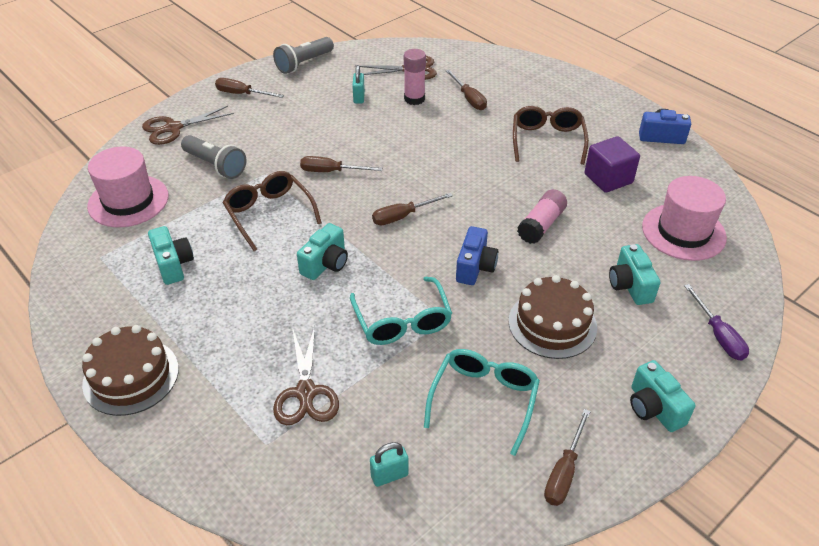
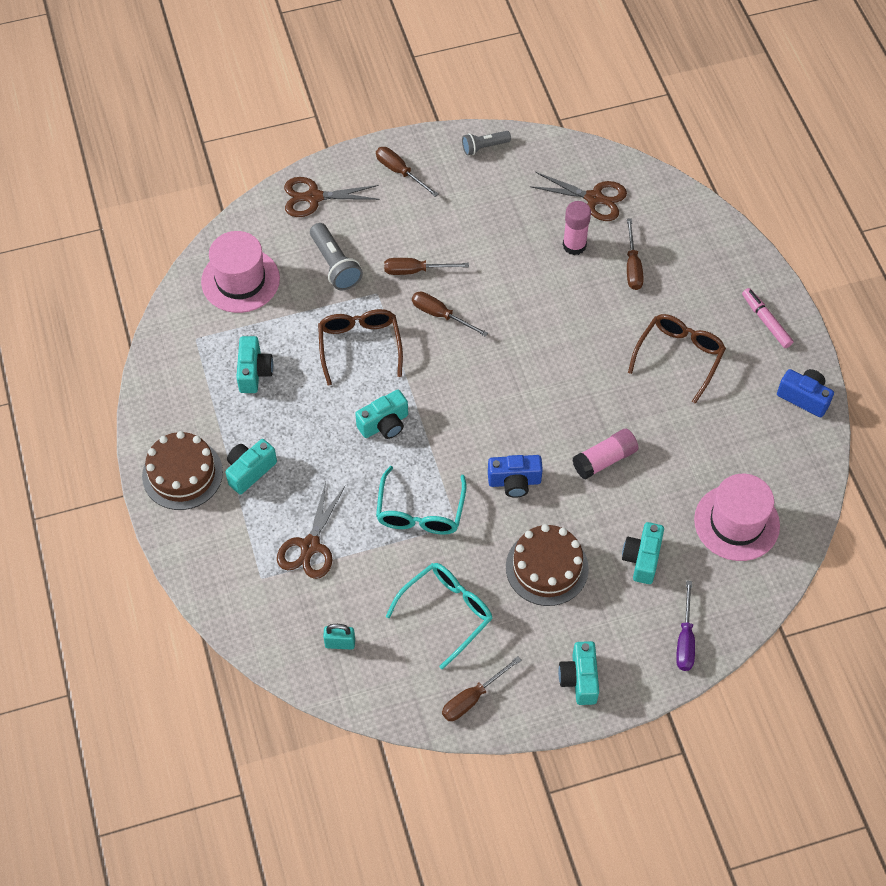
camera: 25 degrees right, 15 degrees up
grey flashlight [273,37,334,74] -> grey flashlight [462,131,511,155], size x0.66
turquoise padlock [352,65,365,104] -> none
brown screwdriver [372,193,453,225] -> brown screwdriver moved to [384,258,469,275]
blue camera [456,226,498,285] -> blue camera turned 45 degrees clockwise [488,455,543,498]
purple cube [585,136,640,193] -> none
none -> turquoise camera [225,439,277,494]
none -> pink marker [742,288,793,348]

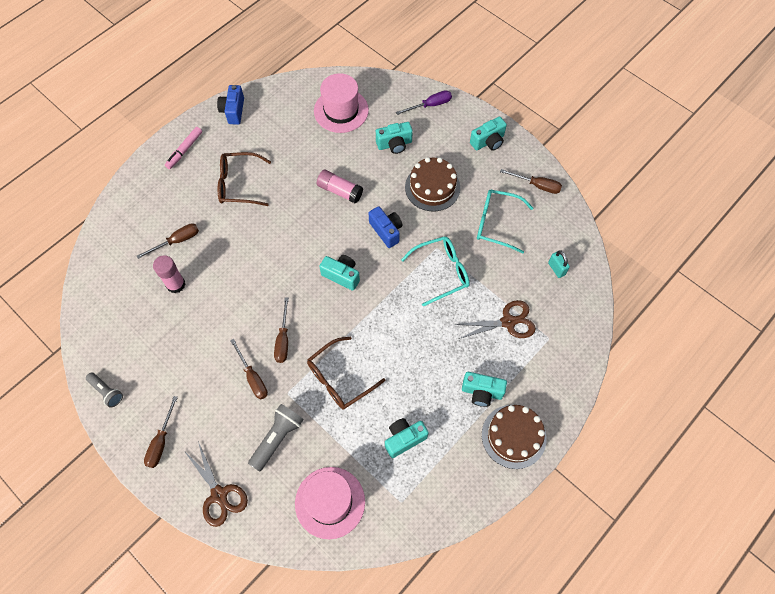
camera: 120 degrees left, 5 degrees up
turquoise camera [355,390,408,439] -> turquoise camera moved to [319,255,360,291]
brown scissors [530,172,627,221] -> none

